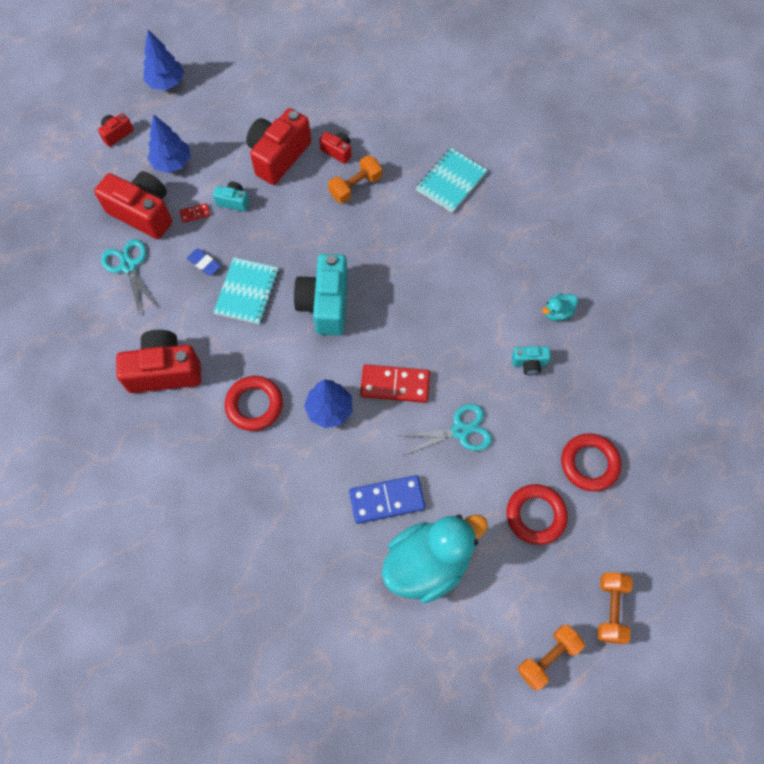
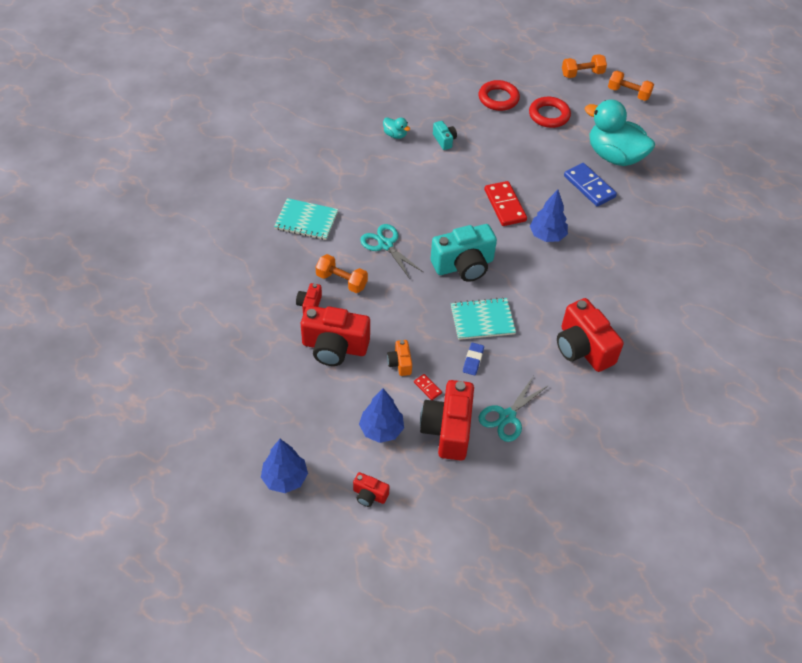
camera: 115 degrees left, 15 degrees down
turquoise camera [213,182,249,212] -> orange camera [387,340,412,376]
red ring [225,376,283,431] -> none
turquoise scissors [399,404,492,456] -> turquoise scissors moved to [360,224,423,279]

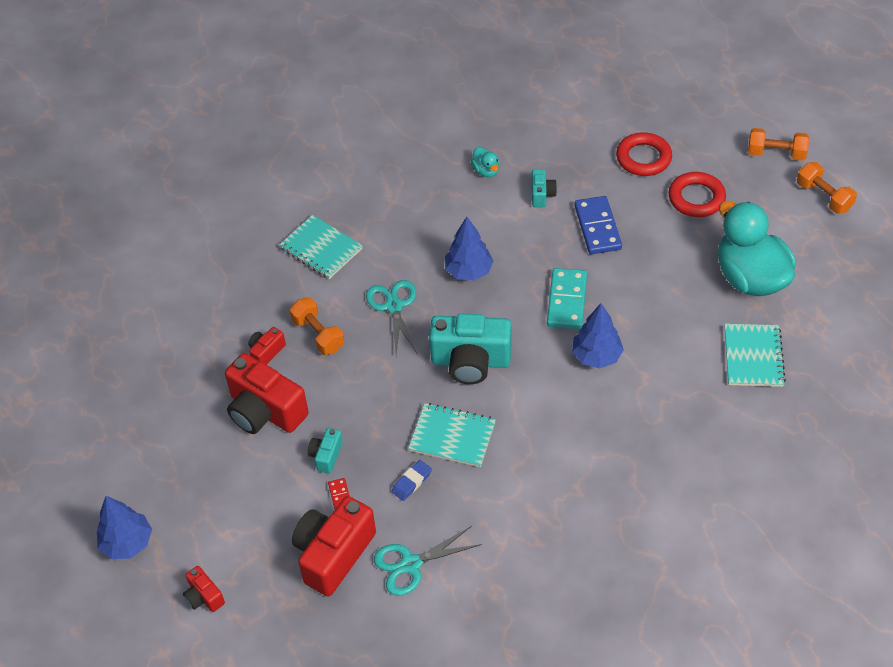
camera: 30 degrees right, 0 degrees up
blue tree [359,388,404,443] -> blue tree moved to [445,217,493,281]
orange camera [387,340,412,376] -> turquoise camera [308,428,343,474]
red domino [484,181,527,226] -> turquoise domino [547,268,587,329]
red camera [557,298,624,372] -> none
blue domino [564,163,617,207] -> blue domino moved to [574,196,622,254]
none -> turquoise notebook [725,324,786,387]

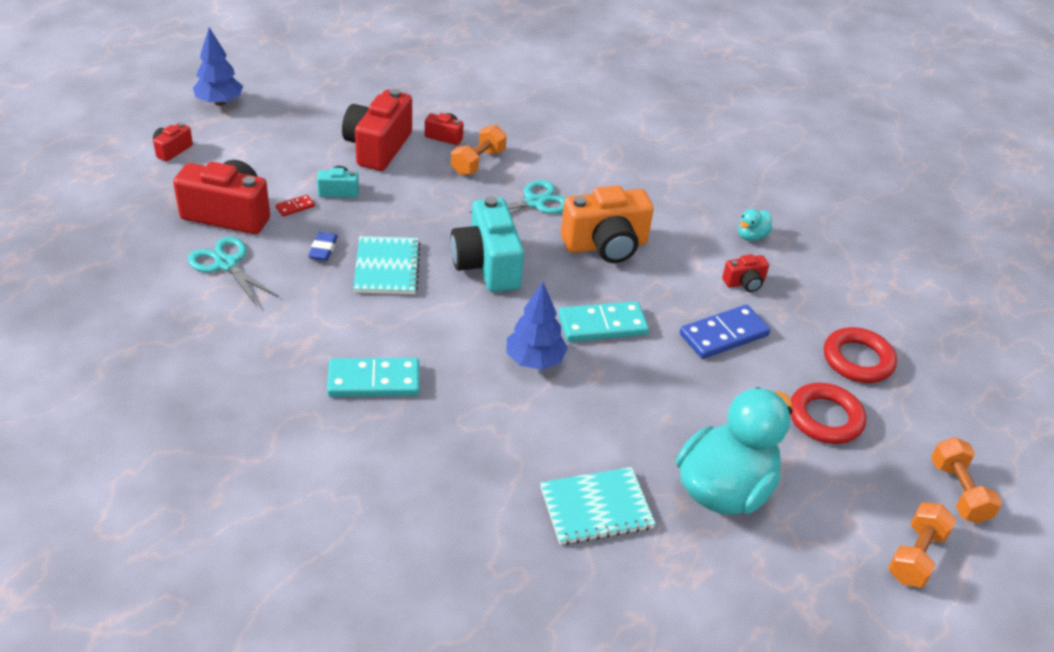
camera: 65 degrees right, 10 degrees down
turquoise notebook [279,215,363,279] -> none
blue eraser [391,460,432,501] -> blue eraser turned 75 degrees clockwise [308,232,338,261]
blue tree [445,217,493,281] -> orange camera [561,185,654,263]
turquoise camera [532,169,557,207] -> red camera [722,254,769,292]
none -> turquoise domino [327,358,419,397]

